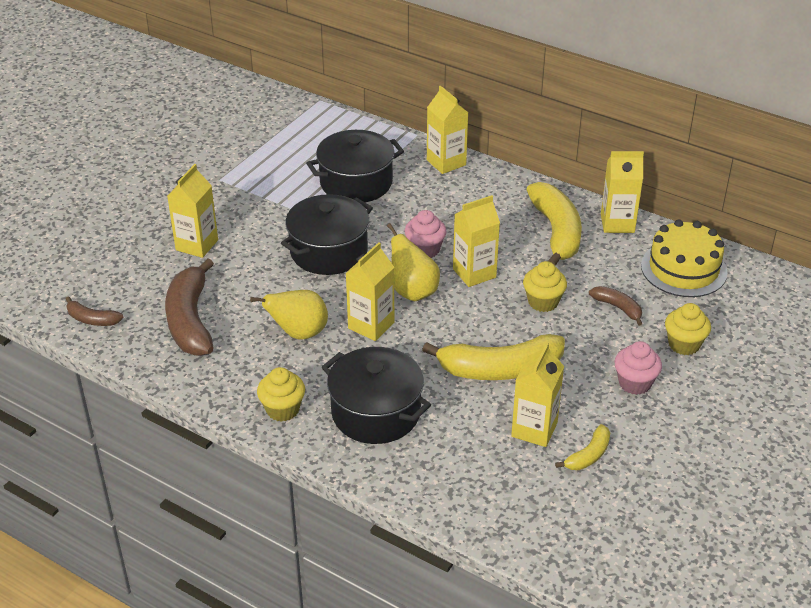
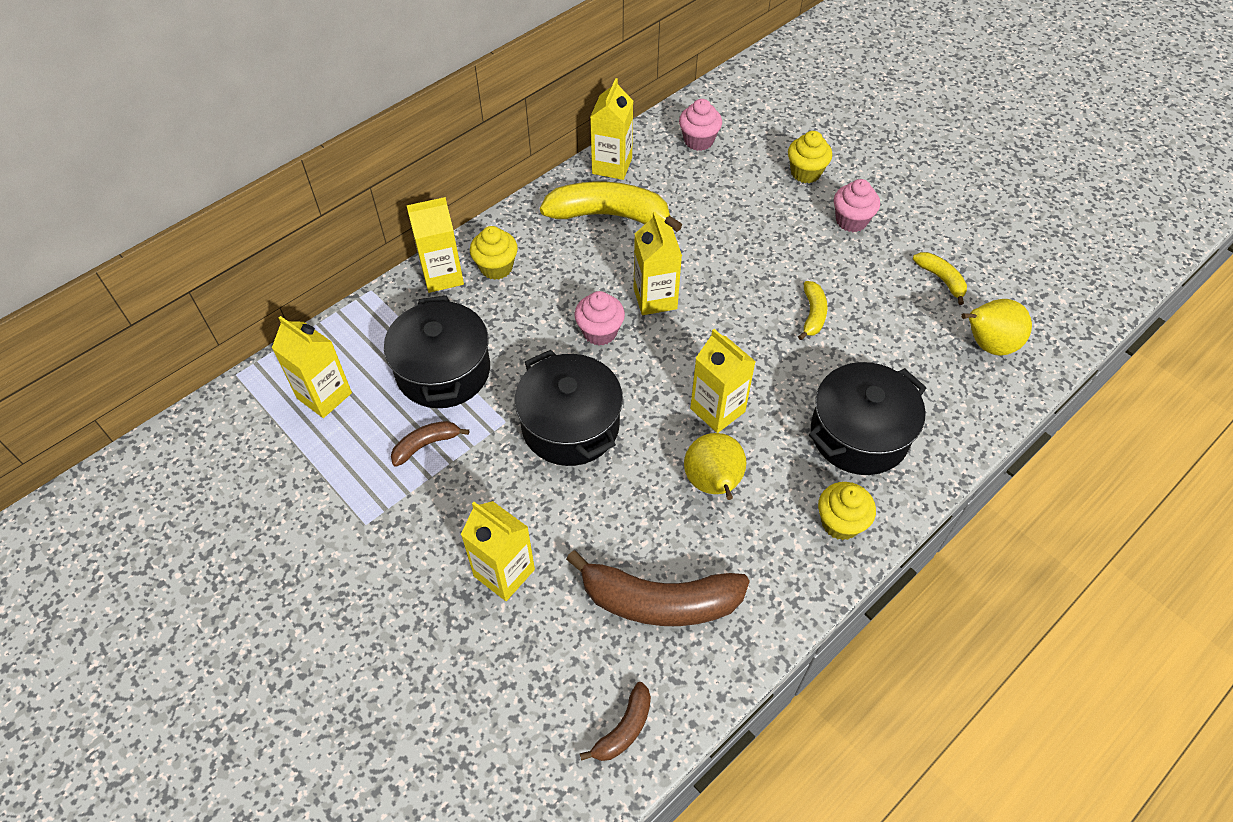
camera: 75 degrees left, 15 degrees up
yellow pear [387,223,440,301] -> yellow pear moved to [961,299,1032,356]
yellow banana [422,334,565,380] -> yellow banana [798,281,827,340], size x0.49
yellow carton [511,342,564,447] -> yellow carton moved to [272,316,352,418]
yellow cupcake [523,261,567,312] -> yellow cupcake moved to [470,226,518,280]
brown banana [589,286,642,326] -> brown banana moved to [391,421,469,467]
yellow cake [641,219,728,297] -> pink cupcake [679,99,722,151]

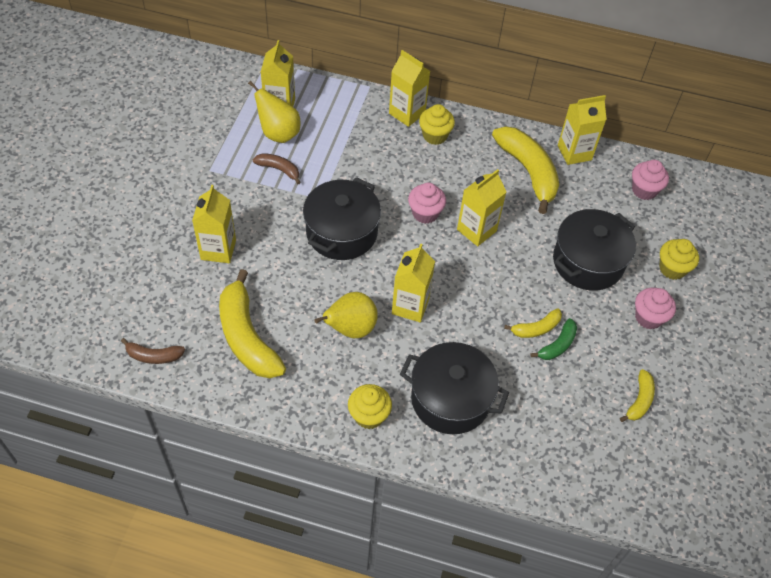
camera: 55 degrees right, 0 degrees up
black pot [384,296,490,408] -> black pot moved to [553,209,636,291]
brown banana [566,550,750,626] -> yellow banana [219,269,286,378]
yellow pear [961,299,1032,356] -> yellow pear moved to [248,81,301,143]
none -> green banana [530,318,577,360]

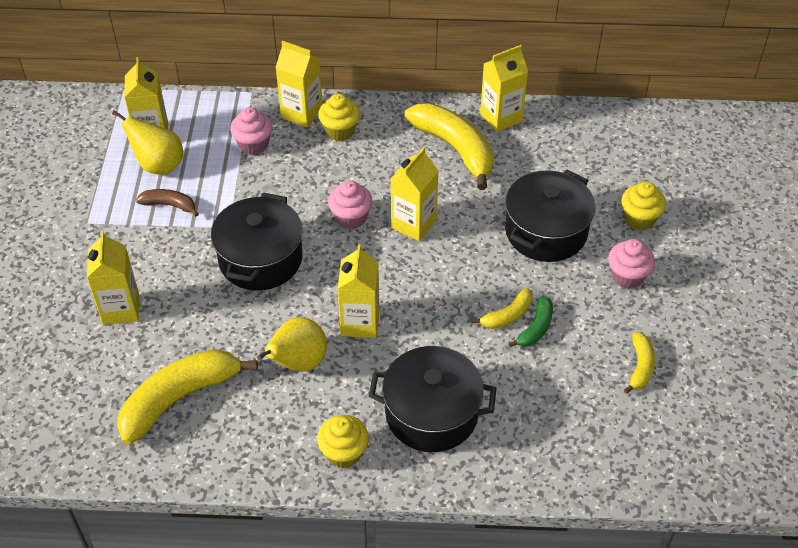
camera: 10 degrees left, 5 degrees down
brown banana [121,338,185,364] -> none
yellow banana [219,269,286,378] -> yellow banana turned 90 degrees clockwise [117,349,258,444]
pink cupcake [632,160,669,200] -> pink cupcake moved to [230,107,272,155]

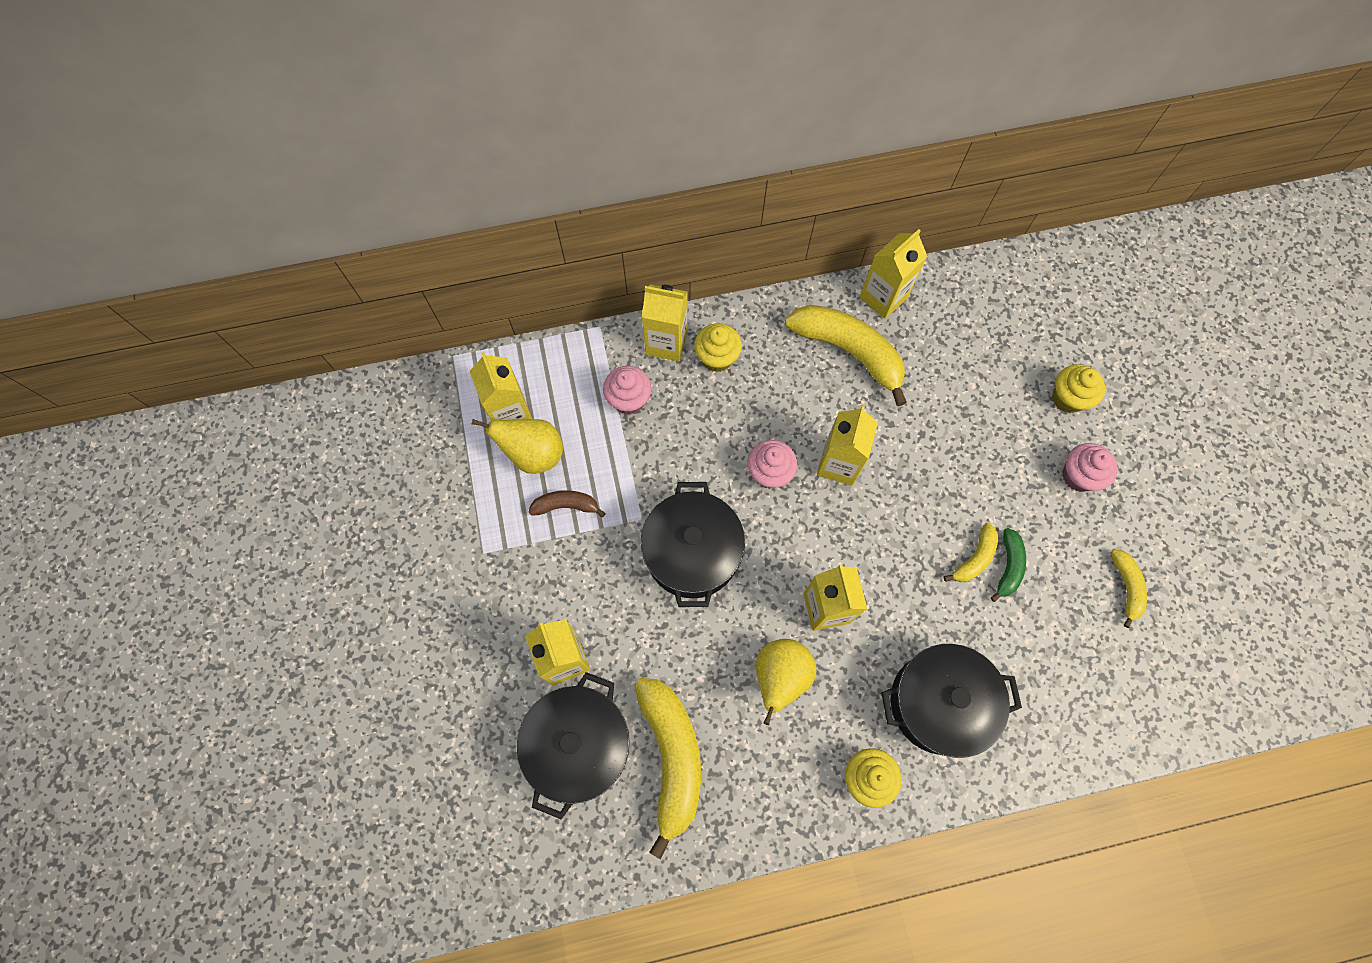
camera: 15 degrees left, 20 degrees up
yellow banana [117,349,258,444] -> yellow banana turned 135 degrees clockwise [635,678,701,859]
black pot [505,170,595,262] -> black pot moved to [517,672,630,819]

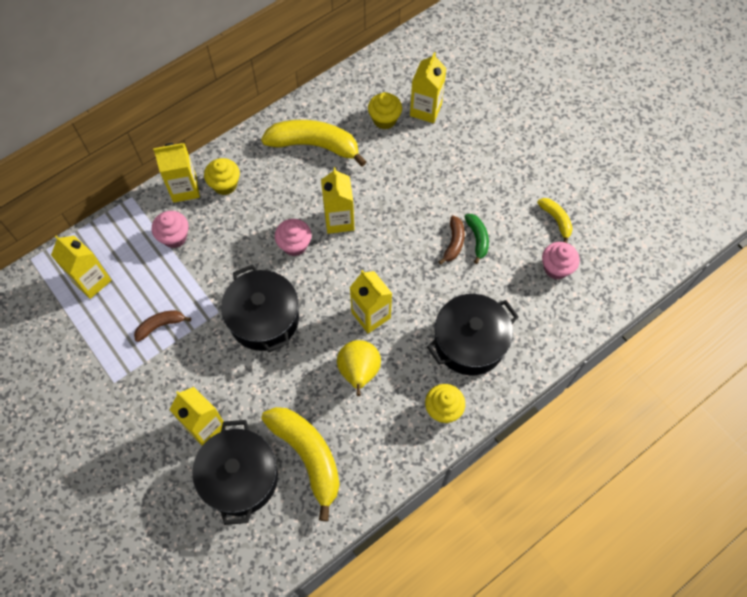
camera: 25 degrees left, 5 degrees down
yellow pear [472,419,563,474] -> none
yellow carton [860,229,927,319] -> yellow carton moved to [410,52,447,123]
yellow banana [944,522,998,582] -> brown banana [438,216,465,265]
yellow cupcake [1052,364,1106,413] -> yellow cupcake moved to [368,92,402,129]
pink cupcake [1062,443,1118,492] -> pink cupcake moved to [542,242,580,279]

